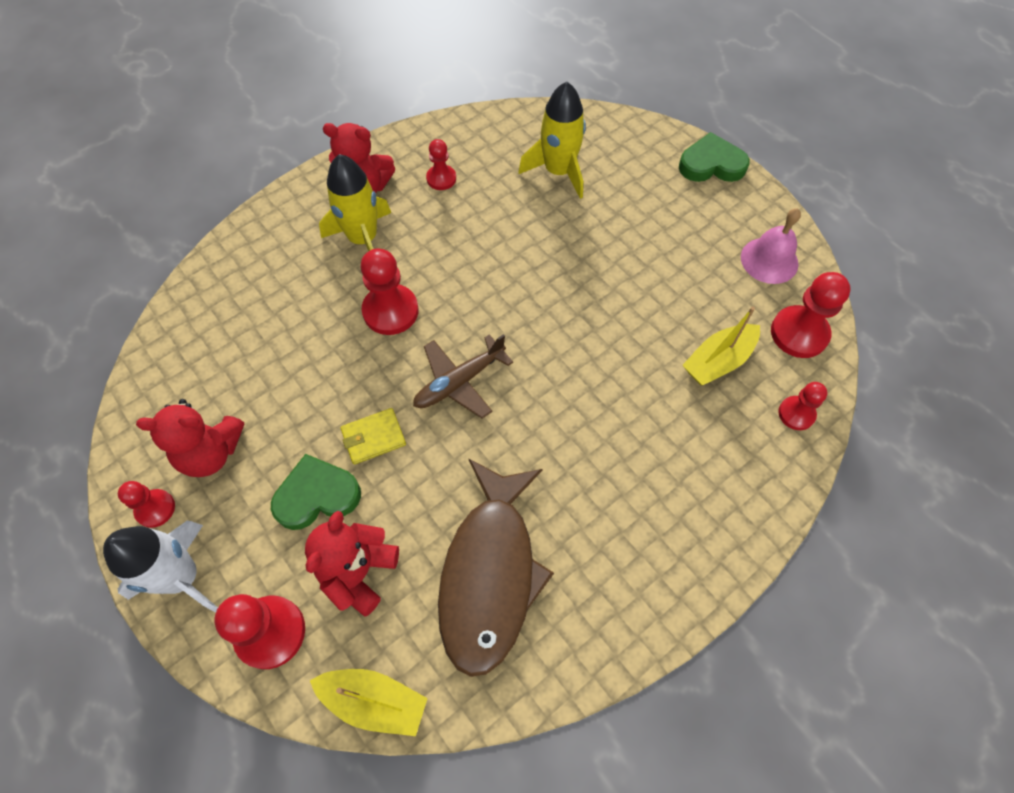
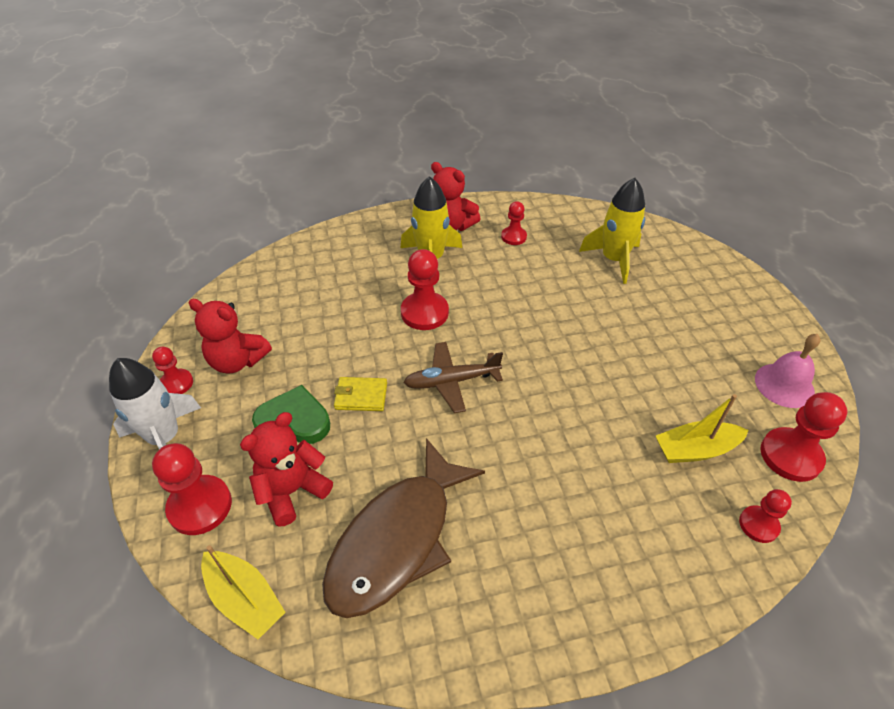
camera: 25 degrees right, 15 degrees down
green heart [679,132,750,182] -> none

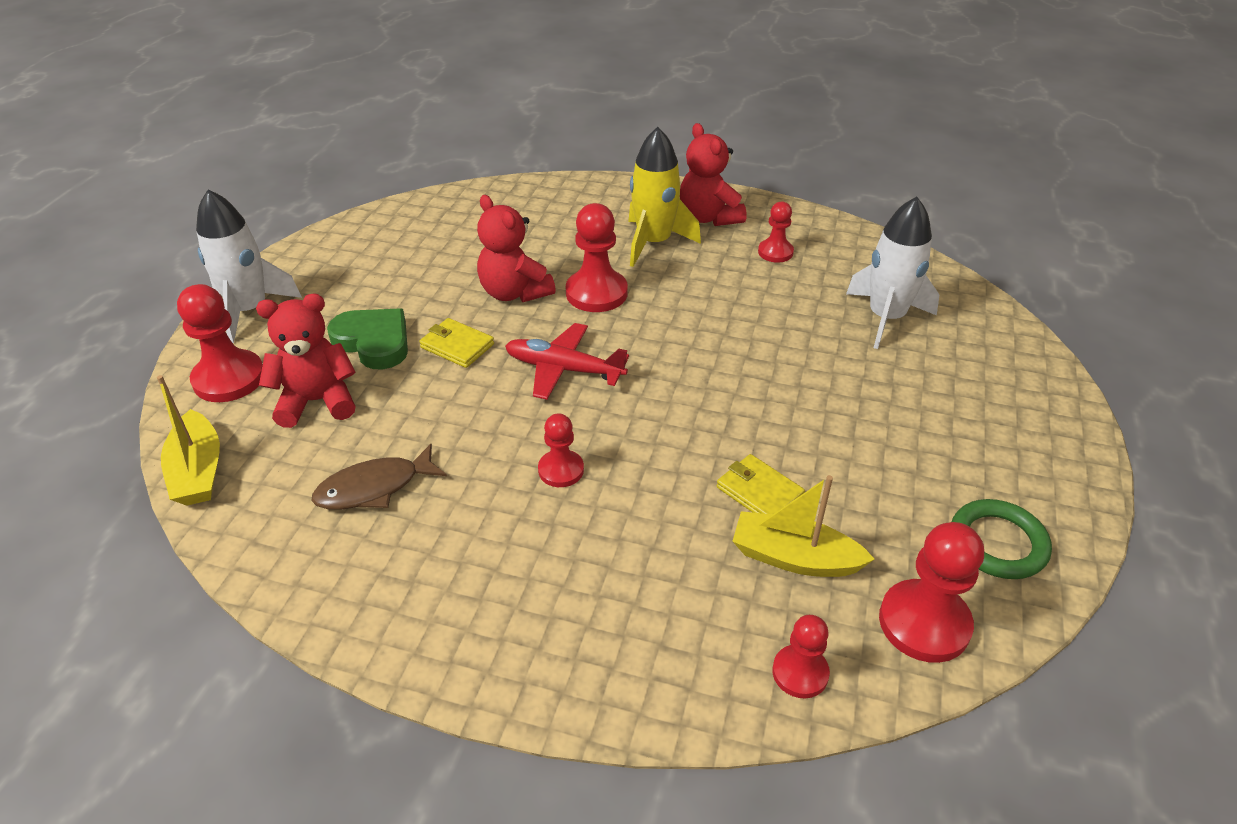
camera: 30 degrees right, 5 degrees down
red pawn [152,347,193,394] -> red pawn moved to [538,413,584,487]
red teddy bear [189,299,272,373] -> red teddy bear moved to [477,195,556,302]
brown fish [322,438,485,618] -> brown fish [312,444,447,510], size x0.52
brown plane [403,342,503,413] -> red plane [505,323,629,400]
yellow rocket [579,178,645,284] -> white rocket [846,197,939,349]
pink bell [755,334,821,408] -> green ring [952,499,1052,579]
none -> yellow wallet [717,454,805,514]

